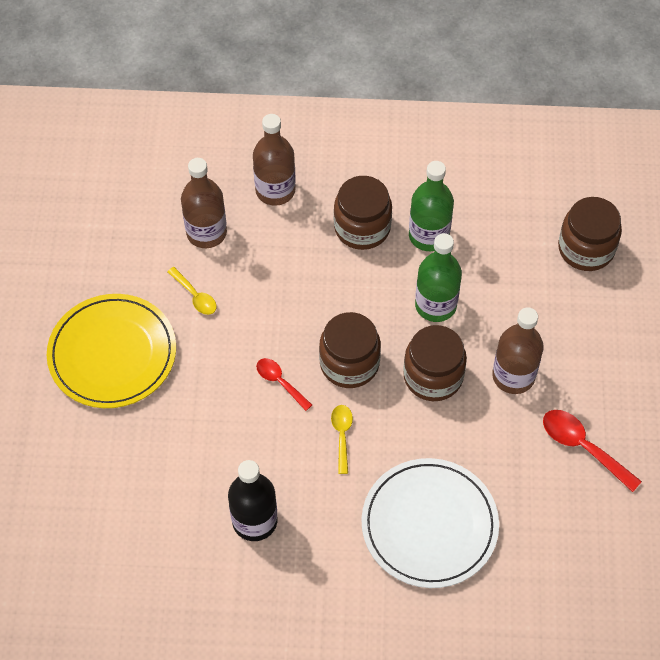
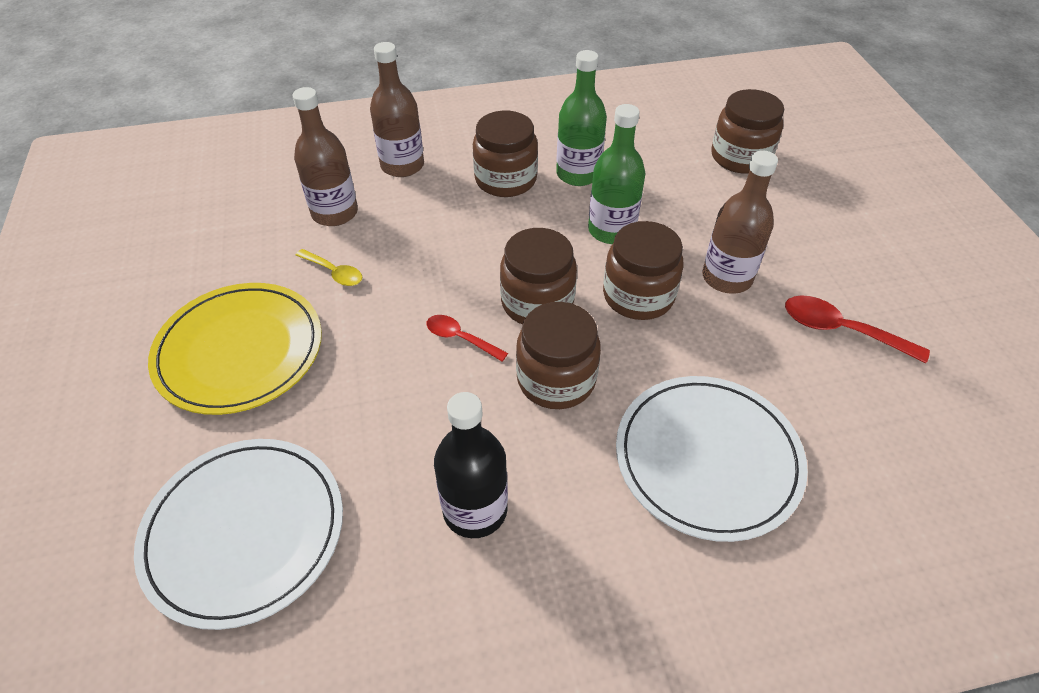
camera: 15 degrees left, 10 degrees down
yellow spoon [331,405,353,474] -> brown jar [516,302,601,409]
none -> white plate [134,439,343,630]

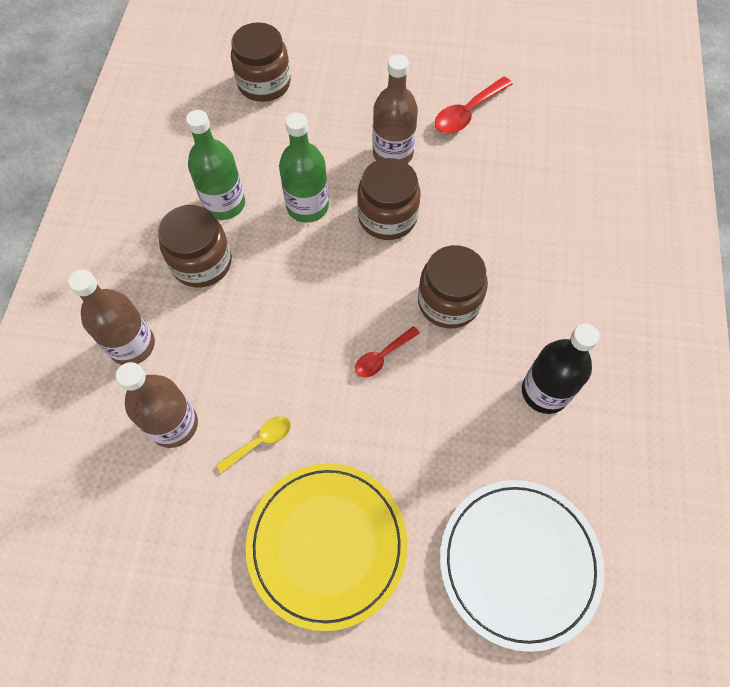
camera: 70 degrees left, 15 degrees up
brown jar [500,228,577,324] -> none
white plate [616,376,808,542] -> none

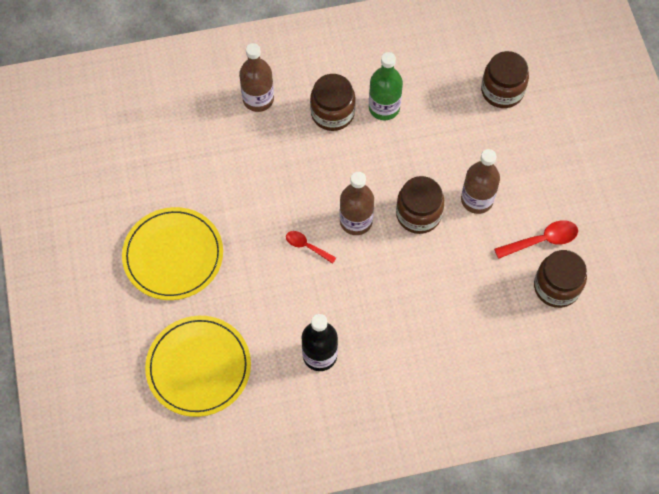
camera: 70 degrees right, 0 degrees up
brown bottle [116,362,198,448] -> brown bottle moved to [339,172,374,235]
yellow spoon [216,416,291,473] -> none
green bottle [279,113,329,223] -> none
brown jar [418,245,488,328] -> brown jar moved to [534,250,587,308]
red spoon [435,77,513,134] -> red spoon turned 135 degrees clockwise [494,220,578,259]
white plate [440,480,605,652] -> yellow plate [145,316,251,417]

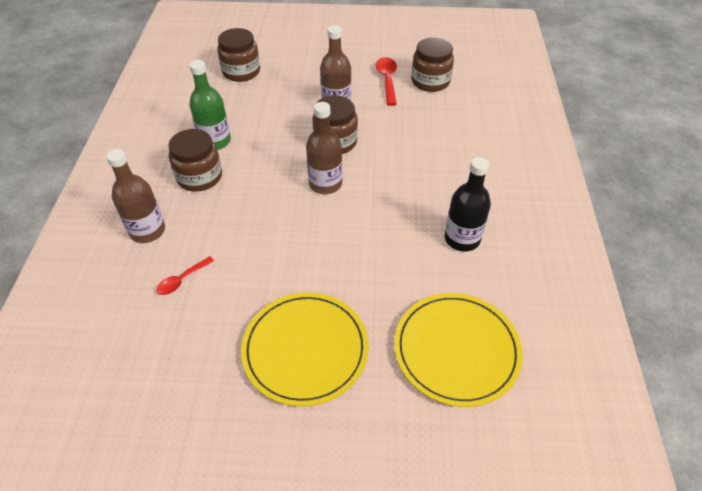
camera: 75 degrees left, 15 degrees down
red spoon [286,231,336,264] -> red spoon moved to [157,256,214,295]

